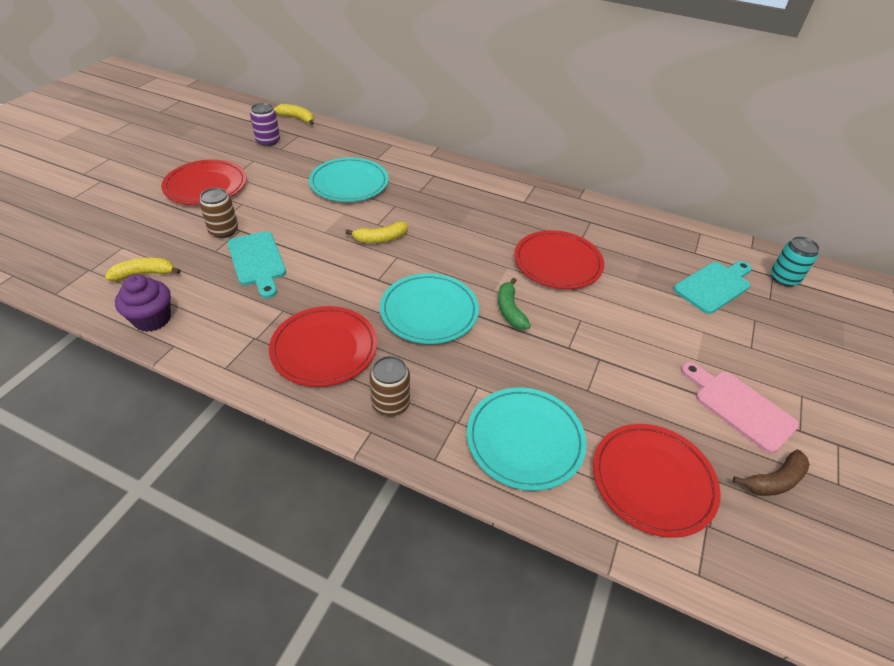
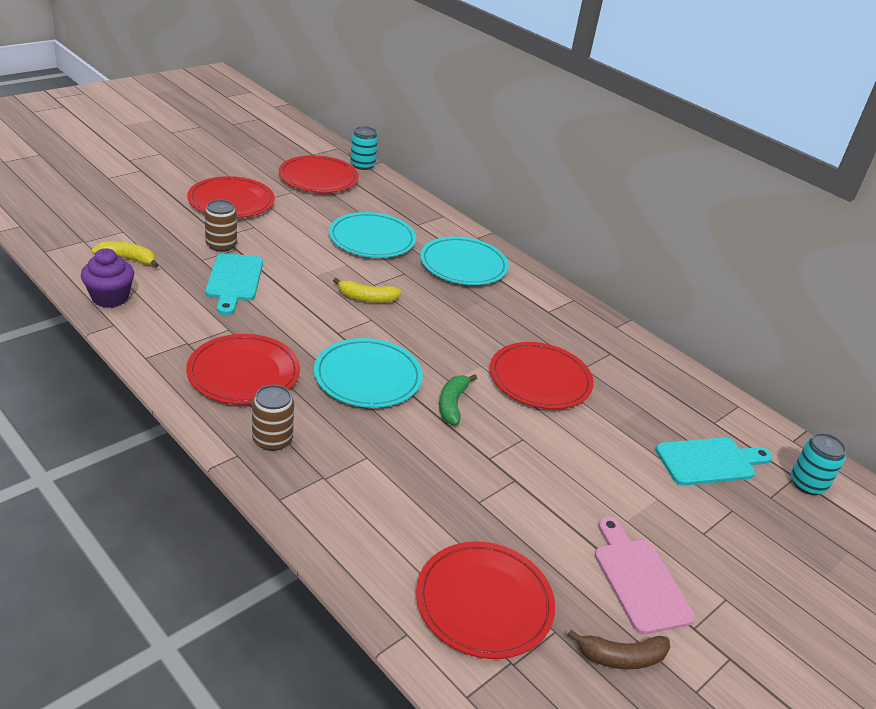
camera: 20 degrees right, 10 degrees down
purple can [250,103,280,146] -> red plate [279,155,359,193]
yellow banana [274,104,314,125] -> turquoise can [350,126,378,170]
turquoise plate [467,387,587,491] -> turquoise plate moved to [420,236,509,285]

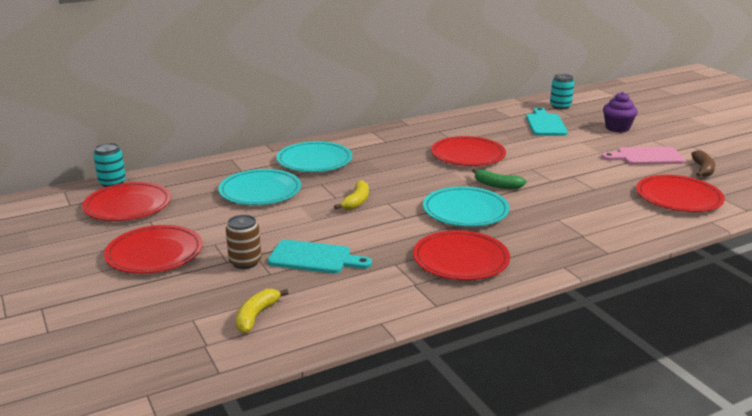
camera: 70 degrees left, 10 degrees down
purple cupcake [81,248,134,308] -> purple cupcake moved to [603,92,638,133]
brown can [252,385,294,451] -> none

